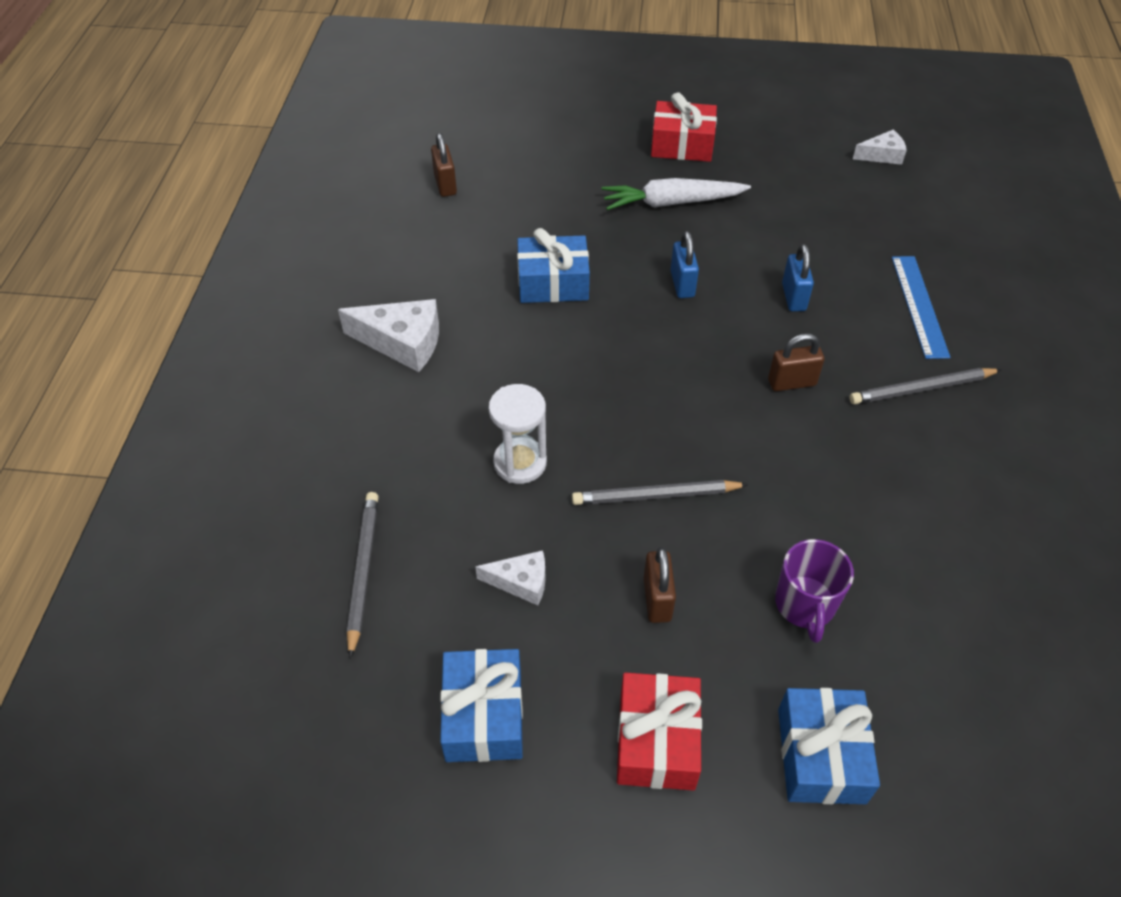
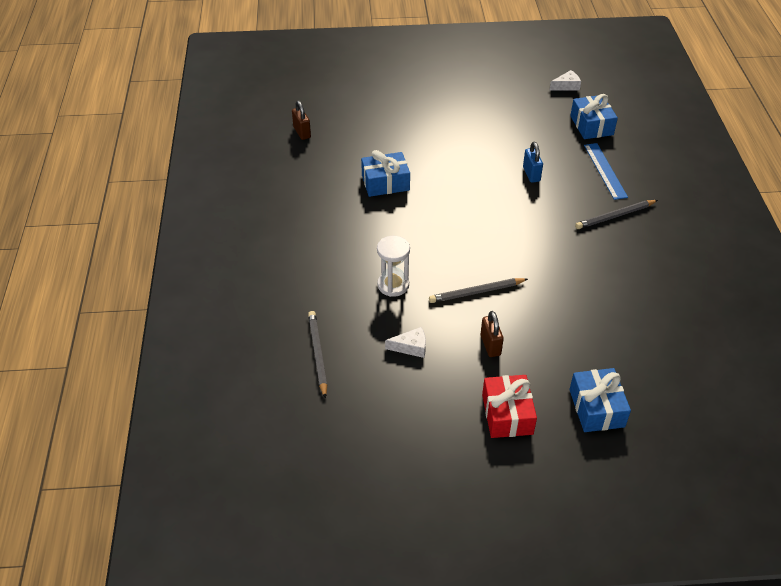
camera: 10 degrees left, 5 degrees down
white cheese [338,299,439,372] -> none
blue gift [440,649,523,762] -> blue gift moved to [570,94,618,139]
white carrot [602,178,751,210] -> none
red gift [651,92,717,162] -> none
blue padlock [671,231,699,298] -> none
brown padlock [768,333,825,391] -> none
purple mug [775,539,854,643] -> none

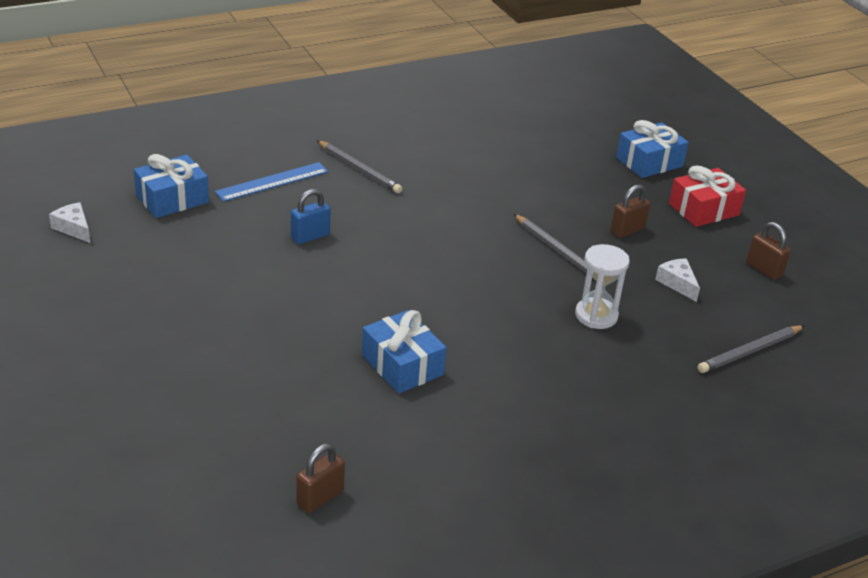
camera: 115 degrees left, 10 degrees down
none -> brown padlock [747,222,791,280]

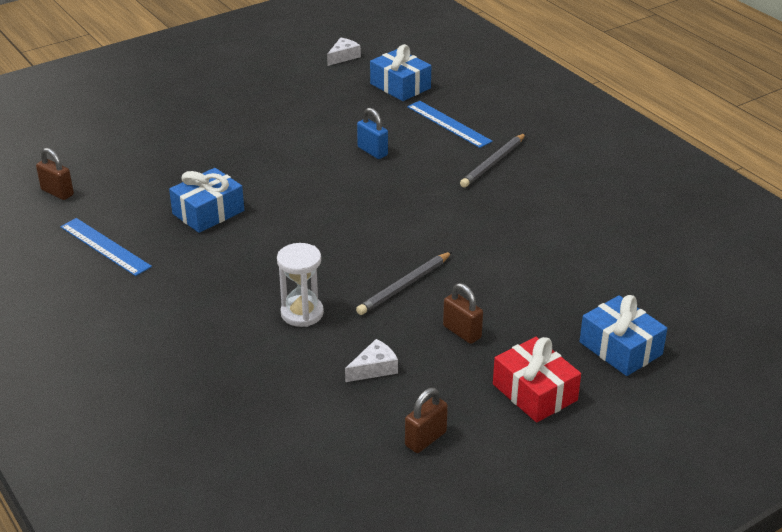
camera: 85 degrees right, 0 degrees up
grey pencil [698,325,804,373] -> none
none -> blue ruler [60,218,152,276]

